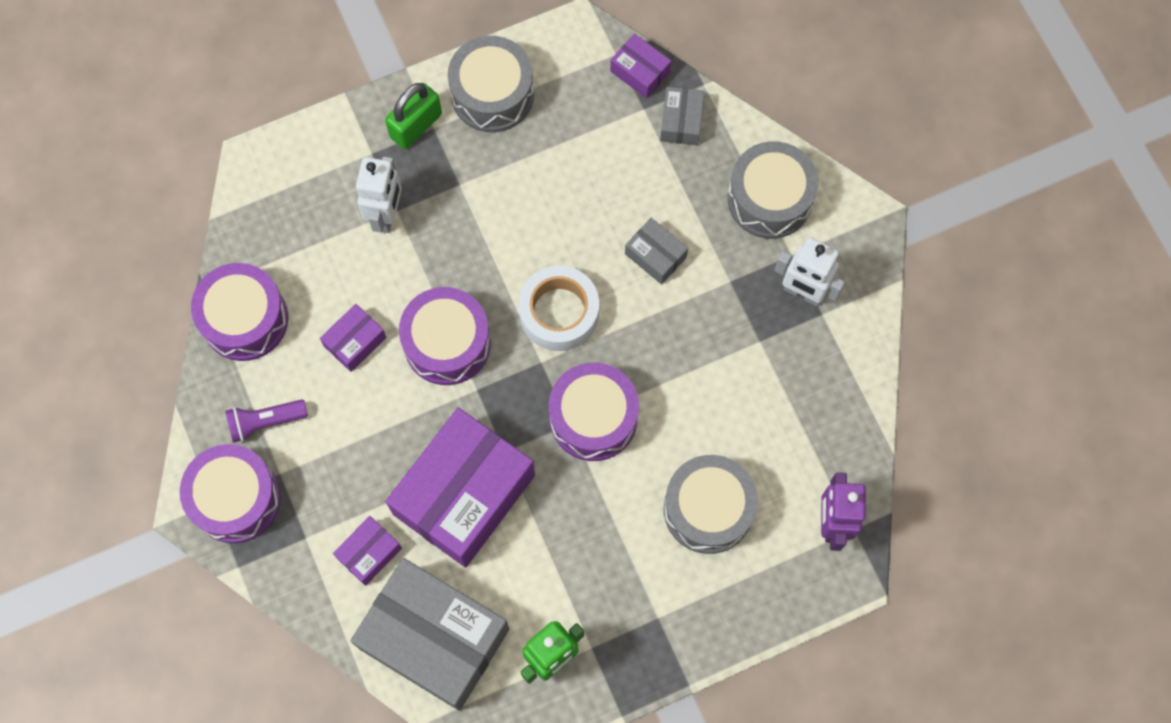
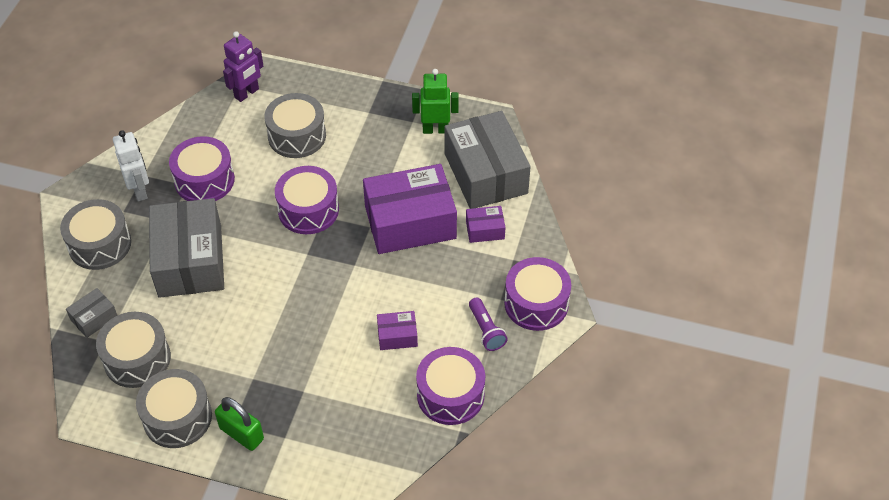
camera: 140 degrees left, 20 degrees down
purple flashlight [225,399,308,443] -> purple flashlight turned 45 degrees clockwise [469,297,508,351]
white robot [356,157,402,233] -> none
green padlock [385,83,442,149] -> green padlock turned 45 degrees clockwise [215,397,264,451]
purple drum [399,287,491,385] -> purple drum moved to [169,136,235,201]
white tape [518,266,599,351] -> none
purple box [610,34,671,98] -> none
grey box [625,218,688,284] -> grey box [149,198,224,298], size x2.27
none -> grey drum [96,312,171,388]

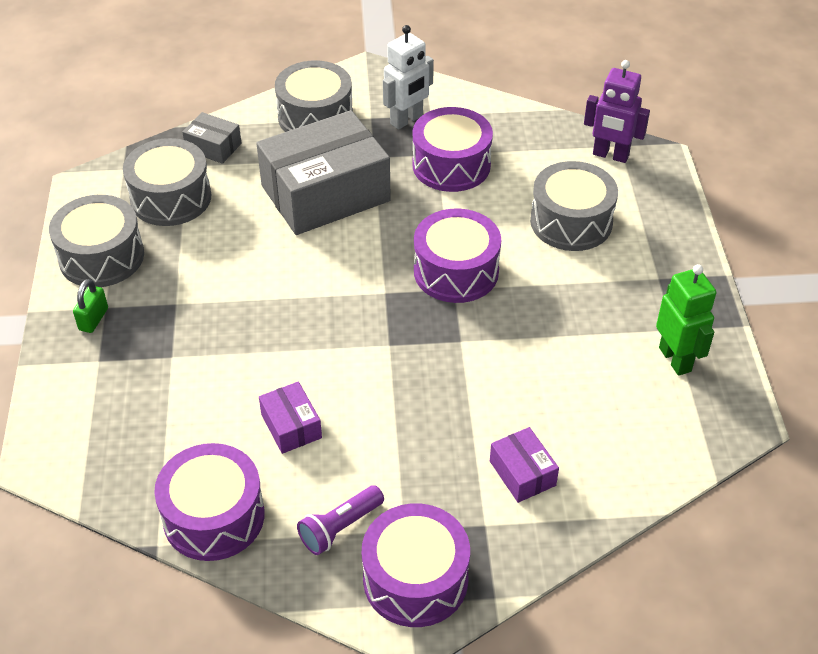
camera: 70 degrees right, 5 degrees down
green padlock [215,397,264,451] -> green padlock [73,279,108,333], size x0.64
purple box [363,164,457,254] -> none
grey box [444,111,531,209] -> none

